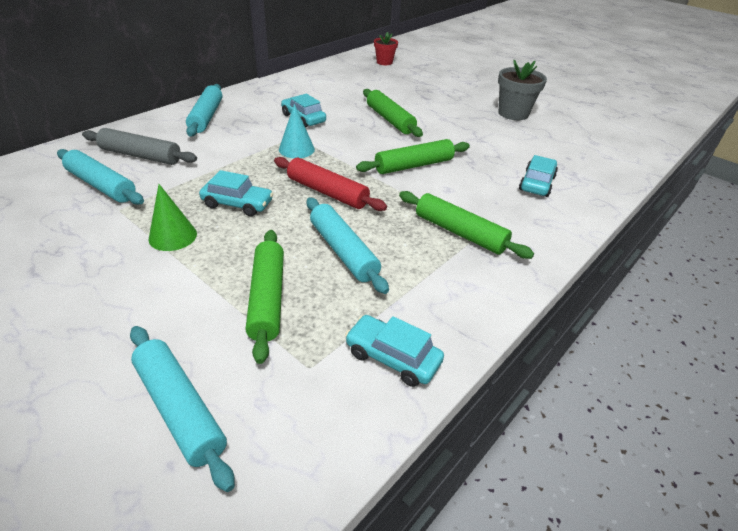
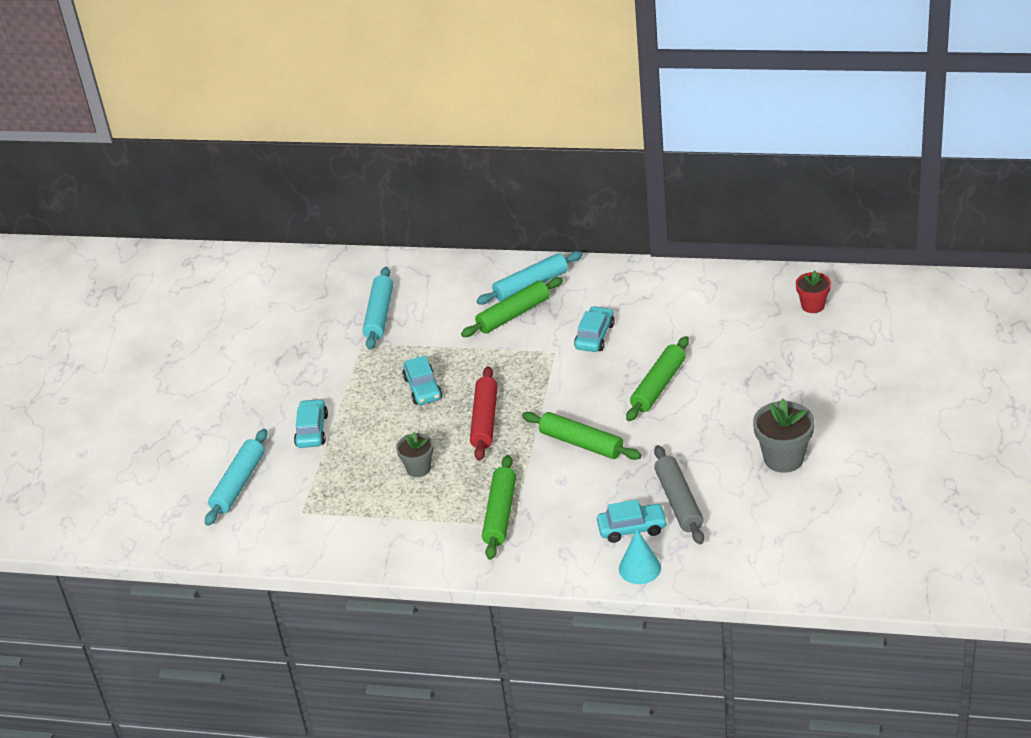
camera: 65 degrees right, 0 degrees up
grey rolling pin [82,128,197,165] -> grey rolling pin moved to [654,445,704,544]
green cone [149,184,197,251] -> none
green rolling pin [246,230,284,364] -> green rolling pin moved to [461,277,563,337]
turquoise cone [279,104,315,158] -> turquoise cone moved to [619,530,661,584]
turquoise rolling pin [307,198,389,294] -> grey flower pot [396,432,434,477]
turquoise car [345,315,444,387] -> turquoise car moved to [294,399,328,448]

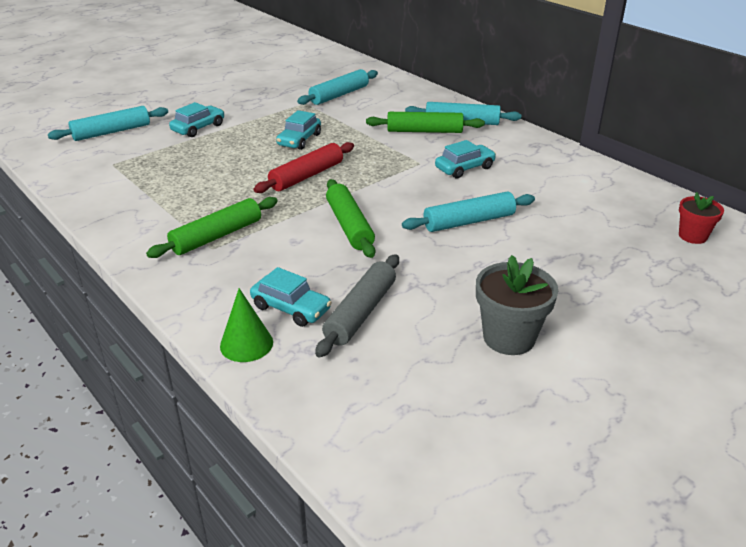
camera: 35 degrees right, 5 degrees down
grey flower pot [396,432,434,477] -> none
turquoise cone [619,530,661,584] -> green cone [220,288,273,362]
green rolling pin [626,336,689,421] -> turquoise rolling pin [402,191,535,232]

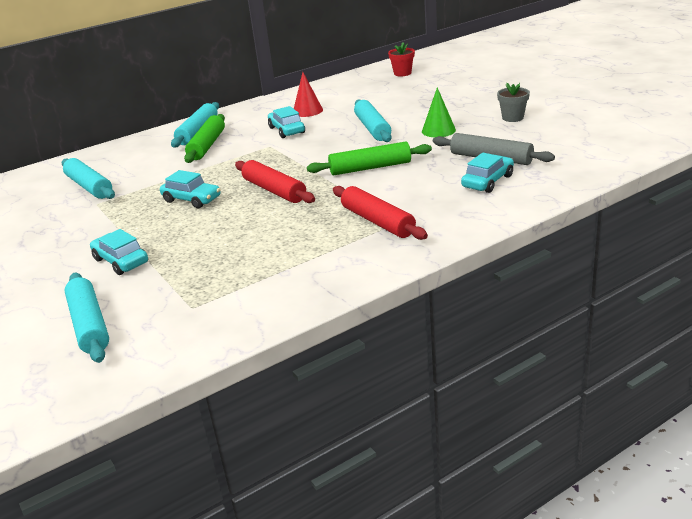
camera: 80 degrees left, 5 degrees down
green rolling pin [146,197,278,258] -> red rolling pin [333,186,428,240]
green cone [220,288,273,362] -> green cone moved to [422,87,456,137]
grey flower pot [476,255,558,355] -> grey flower pot [497,83,530,122], size x0.63
none -> red cone [294,72,323,117]

